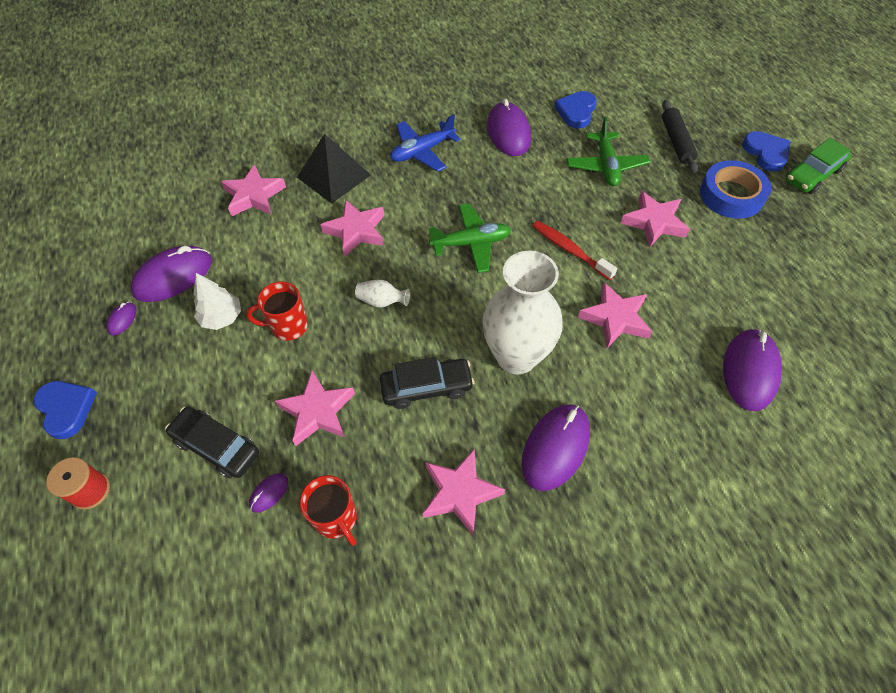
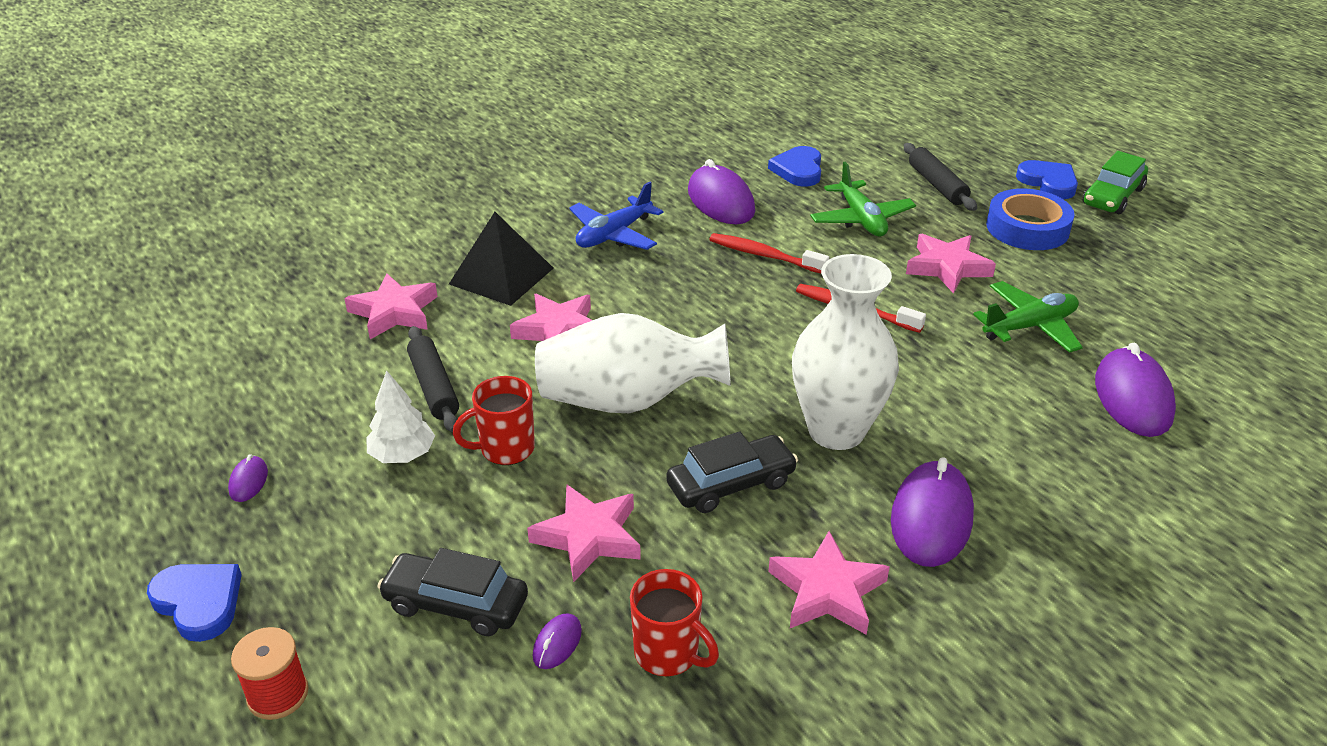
camera: 15 degrees left, 20 degrees down
purple mouse [130,246,212,302] -> none
white vase [355,280,410,308] -> white vase [535,313,730,413], size x2.49
green plane [428,204,511,273] -> green plane moved to [973,281,1083,353]
pink star [578,282,652,348] -> none
none -> black rolling pin [407,326,459,432]
none -> red toothbrush [709,233,829,273]

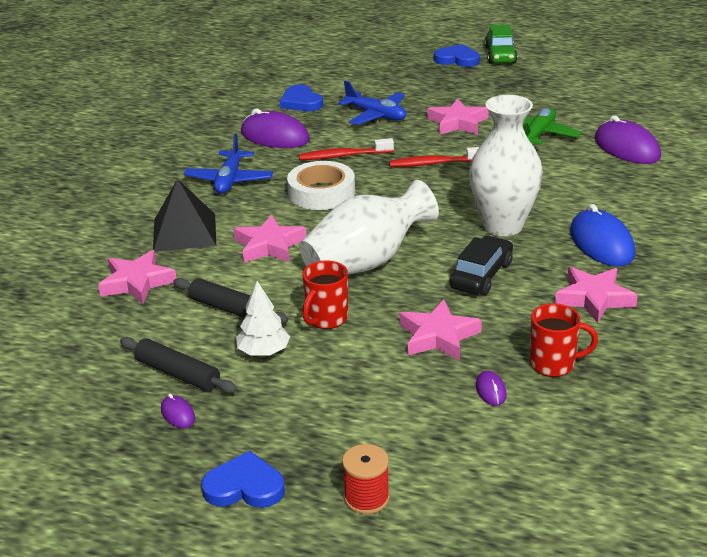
camera: 35 degrees left, 5 degrees down
black car [377,548,528,636] -> none
green plane [810,161,916,236] -> blue plane [338,81,406,125]
purple mouse [891,457,974,567] -> blue mouse [570,204,635,266]
black rolling pin [904,143,977,211] -> black rolling pin moved to [120,337,237,393]
blue tape [986,188,1075,250] -> none
none -> white tape [287,161,355,210]

